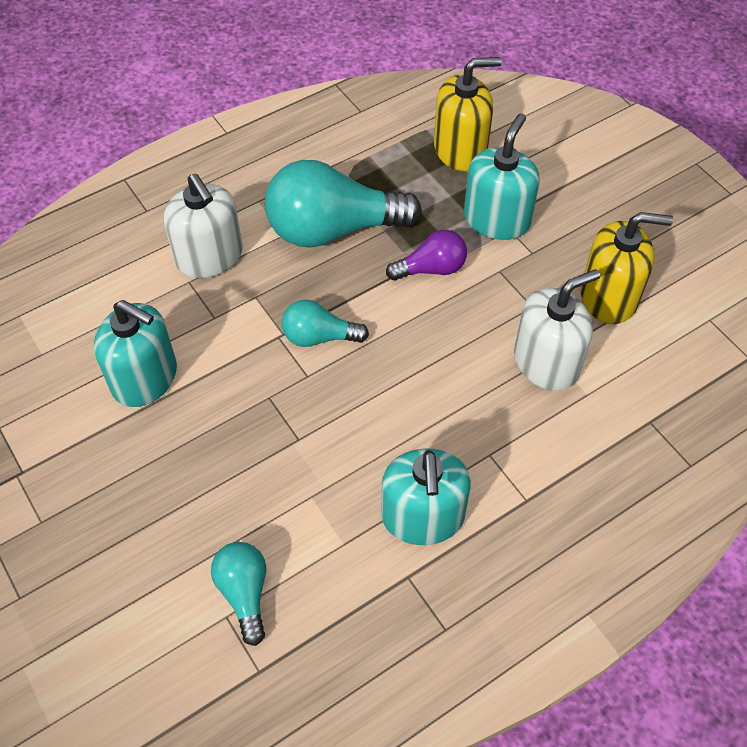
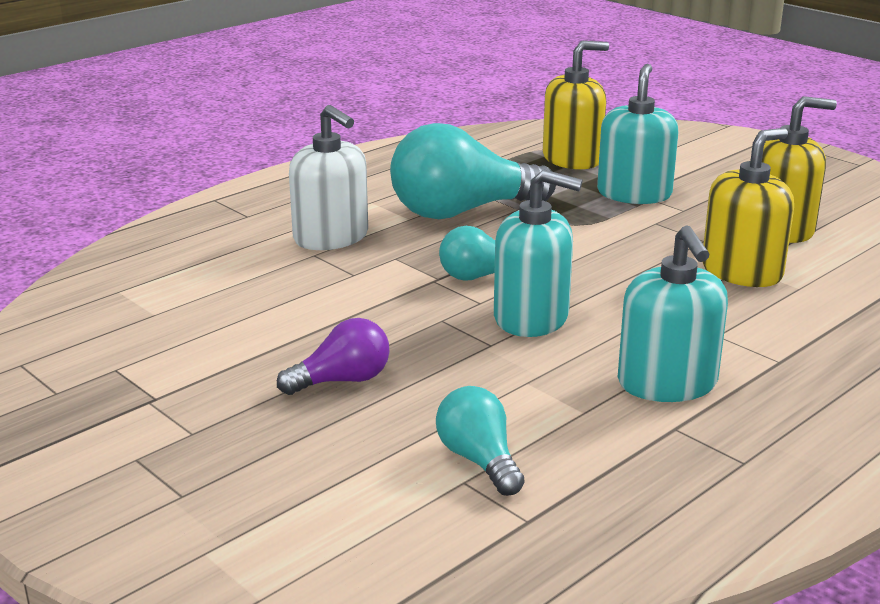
camera: 10 degrees left, 30 degrees down
turquoise soap dispenser [94,300,177,407] -> turquoise soap dispenser moved to [494,169,583,337]
purple light bulb [386,230,467,280] -> purple light bulb moved to [277,318,389,395]
white soap dispenser [514,269,600,391] -> yellow soap dispenser [703,128,794,287]

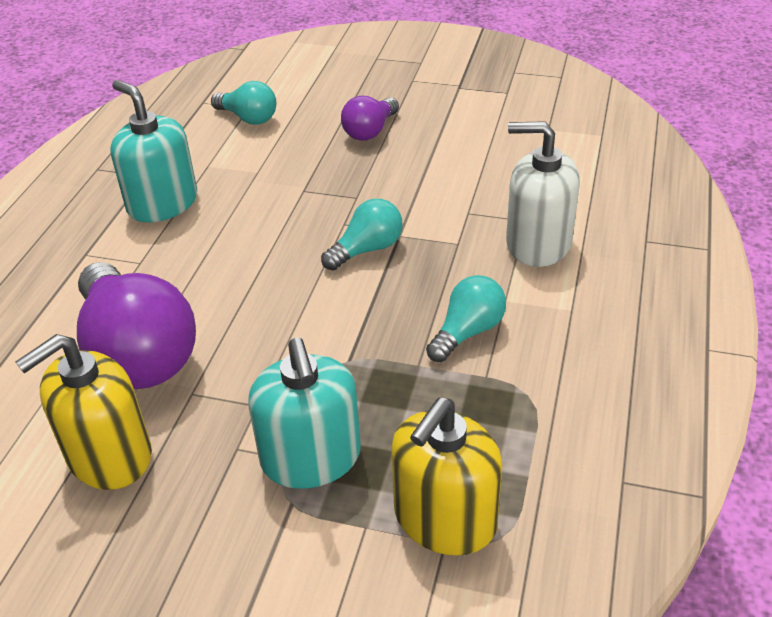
camera: 150 degrees right, 15 degrees up
turquoise light bulb [390,123,556,219] -> turquoise light bulb [426,275,506,362], size x0.52
turquoise soap dispenser [494,169,583,337] -> none
yellow soap dispenser [703,128,794,287] -> purple light bulb [77,262,196,389]

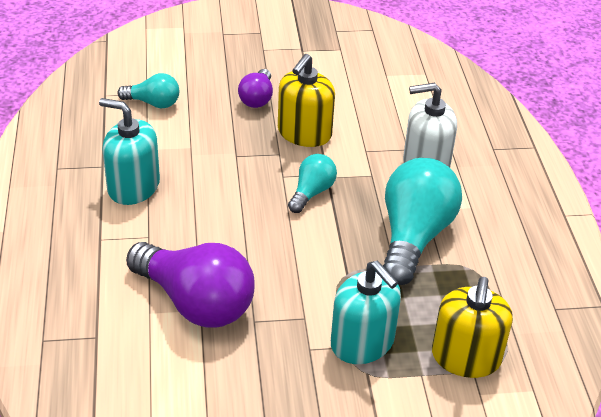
camera: 25 degrees left, 0 degrees up
yellow soap dispenser [16,334,152,490] -> yellow soap dispenser moved to [278,54,335,147]
turquoise light bulb [426,275,506,362] -> turquoise light bulb [383,158,462,285], size x1.93

